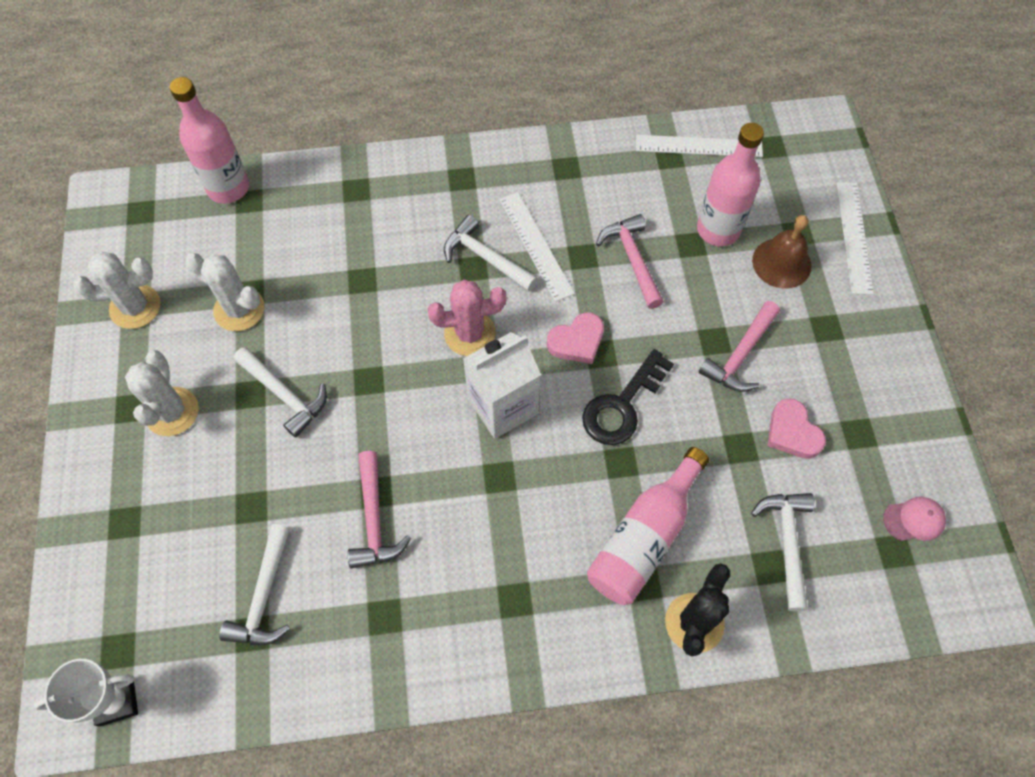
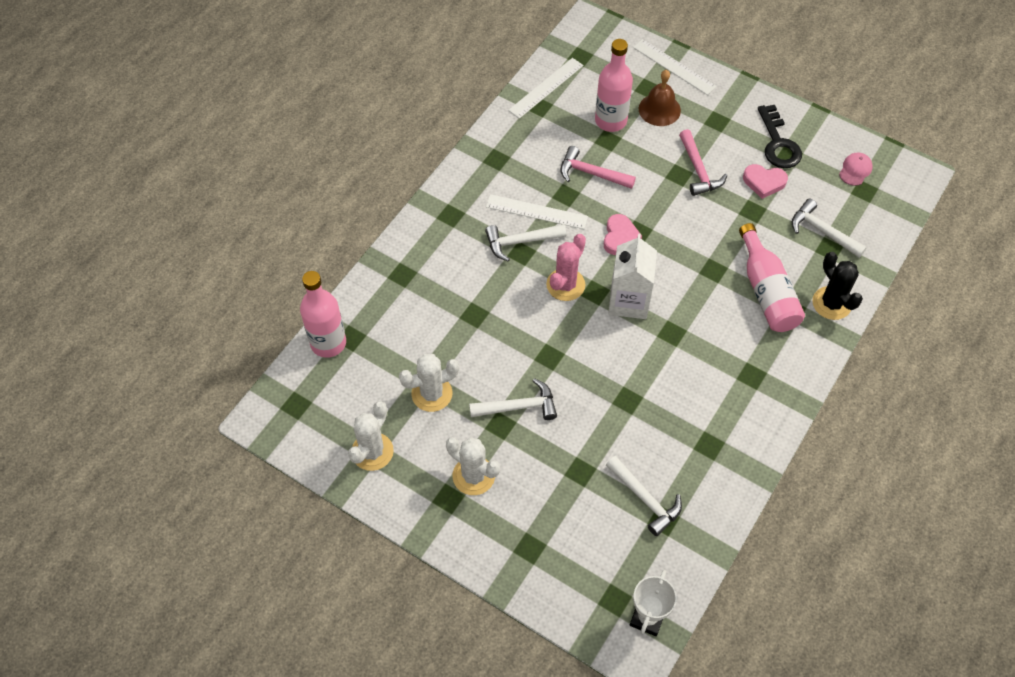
camera: 50 degrees left, 5 degrees down
pink hammer [348,451,411,569] -> none
black key [582,349,674,445] -> black key moved to [758,105,802,168]

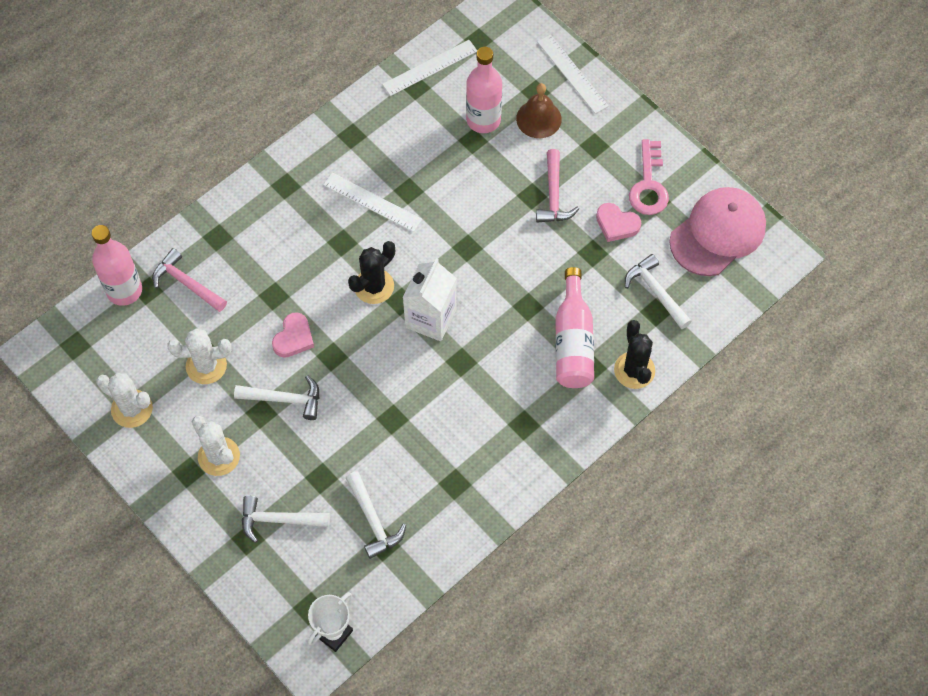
camera: 15 degrees right, 5 degrees up
white cactus [348,401,394,471] -> white cactus turned 75 degrees clockwise [96,373,153,428]
white hammer [485,224,566,261] -> white hammer moved to [242,496,330,543]
pink cactus [546,234,586,301] -> black cactus [348,241,395,304]
pink hammer [560,146,636,189] -> pink hammer moved to [152,248,227,312]
pink heart [604,214,642,255] -> pink heart moved to [272,312,314,358]
black key [758,105,802,168] -> pink key [629,139,669,215]
pink cap [839,153,873,186] -> pink cap [669,187,766,276], size x2.46

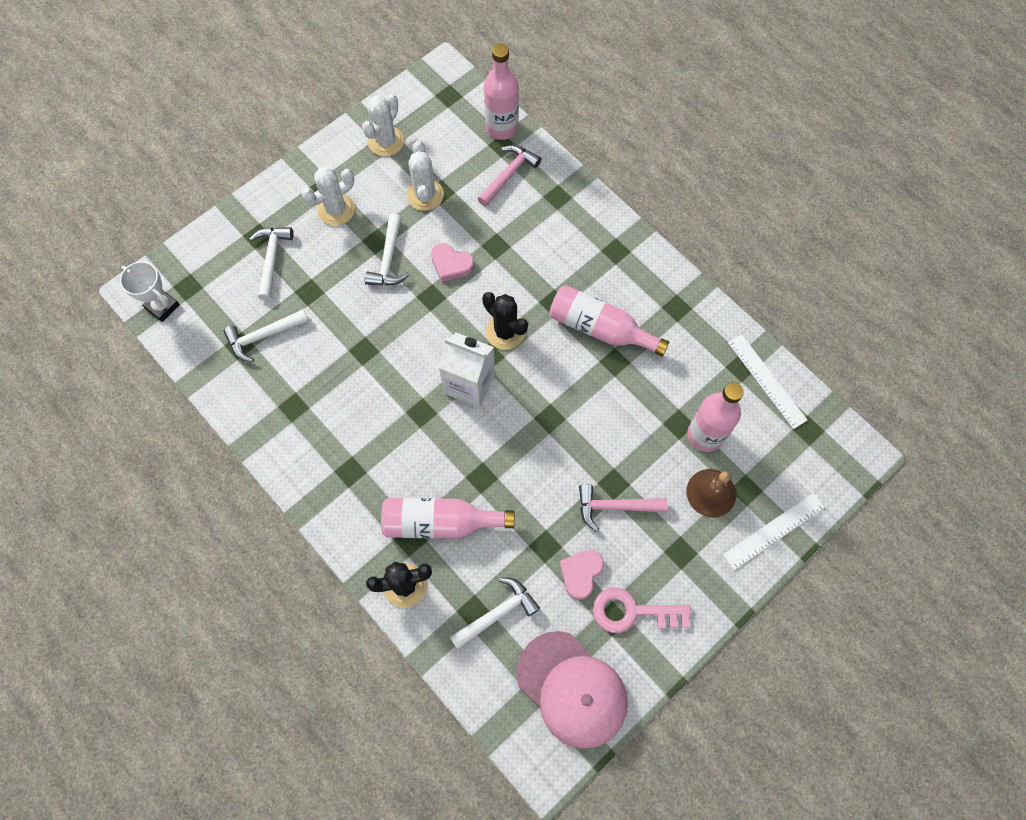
camera: 90 degrees right, 5 degrees up
white ruler [323,173,422,232] -> pink bottle [549,285,669,357]

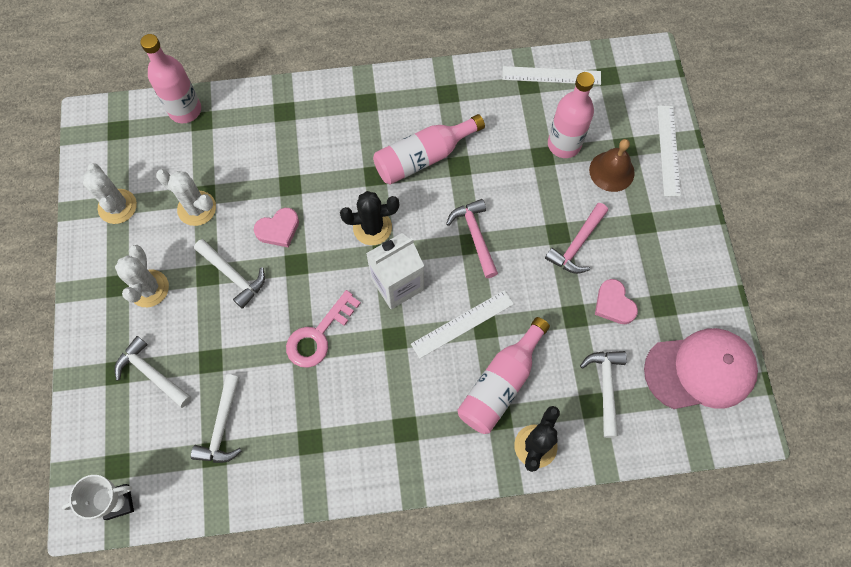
camera: 55 degrees left, 0 degrees up
pink hammer [477,145,541,207] -> pink hammer moved to [446,199,498,278]
pink key [593,588,691,633] -> pink key moved to [286,290,361,368]
none -> white ruler [411,290,514,358]

